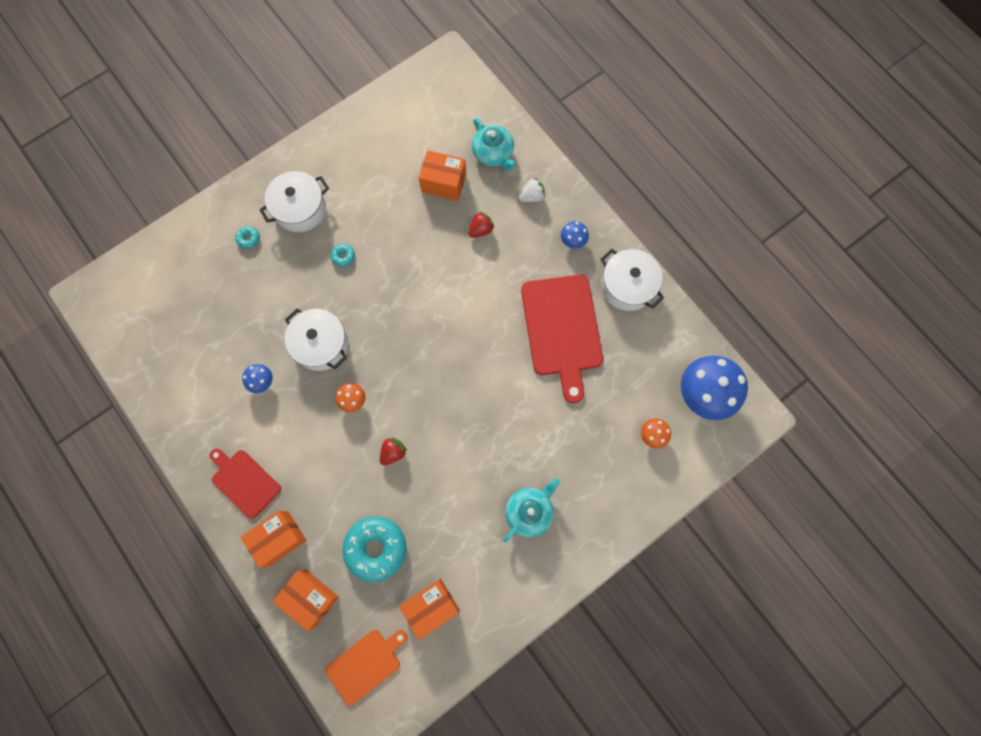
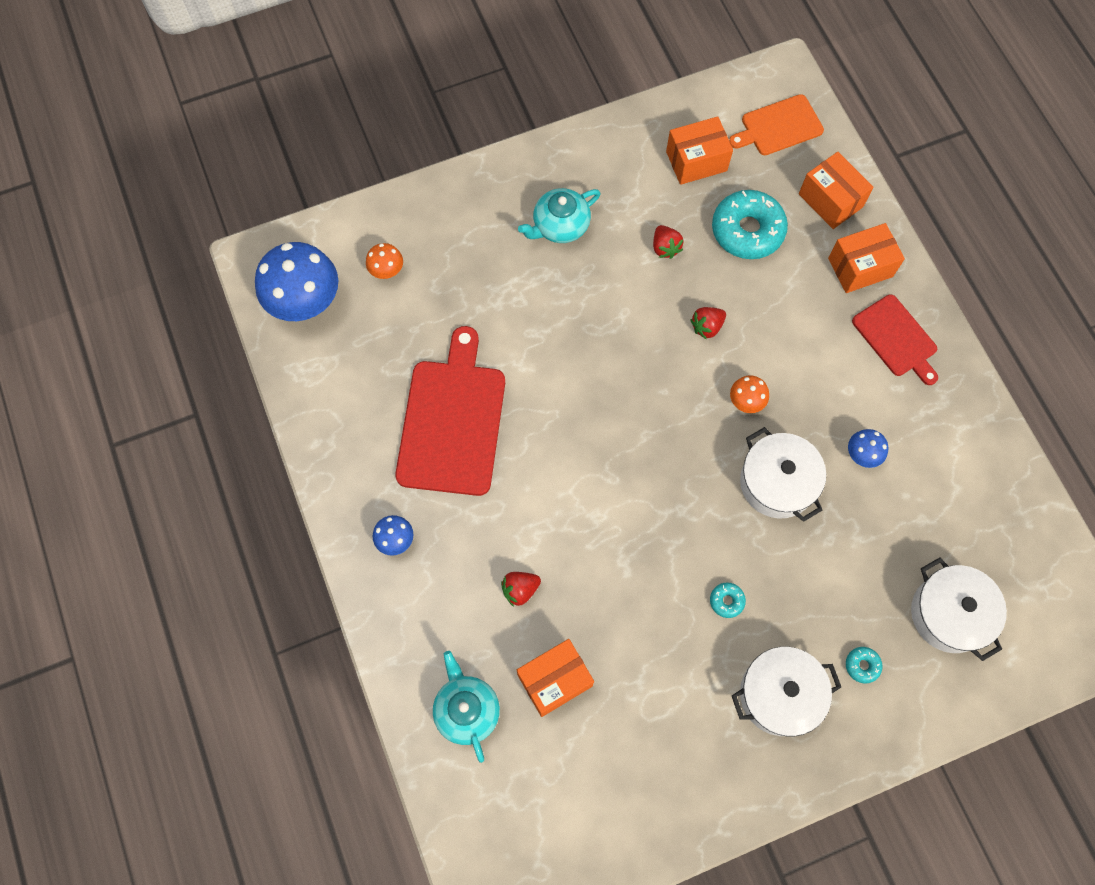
camera: 165 degrees left, 5 degrees down
orange box [419,150,466,201] -> orange box turned 60 degrees counterclockwise [517,639,594,717]
white strawberry [519,178,545,202] -> none
white pot [600,249,664,311] -> white pot moved to [911,558,1007,661]
none -> red strawberry [653,225,684,259]

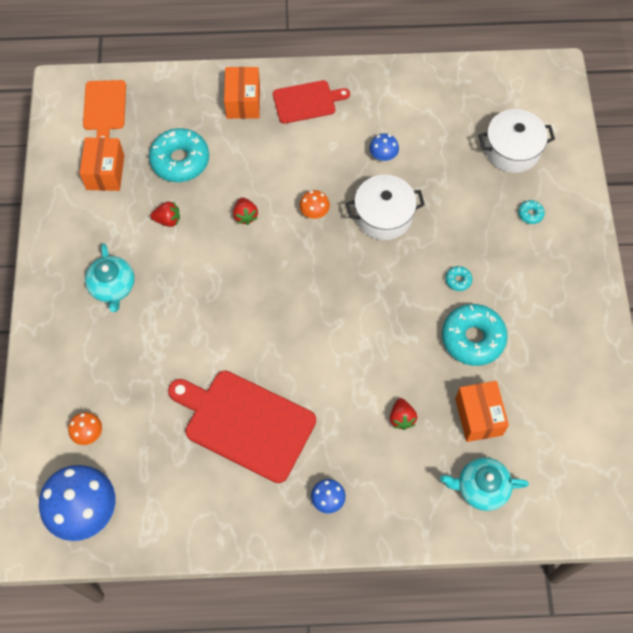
camera: 70 degrees left, 5 degrees down
white pot [732,647,841,736] -> none
orange box [799,152,874,229] -> none
none -> turquoise donut [442,304,508,366]

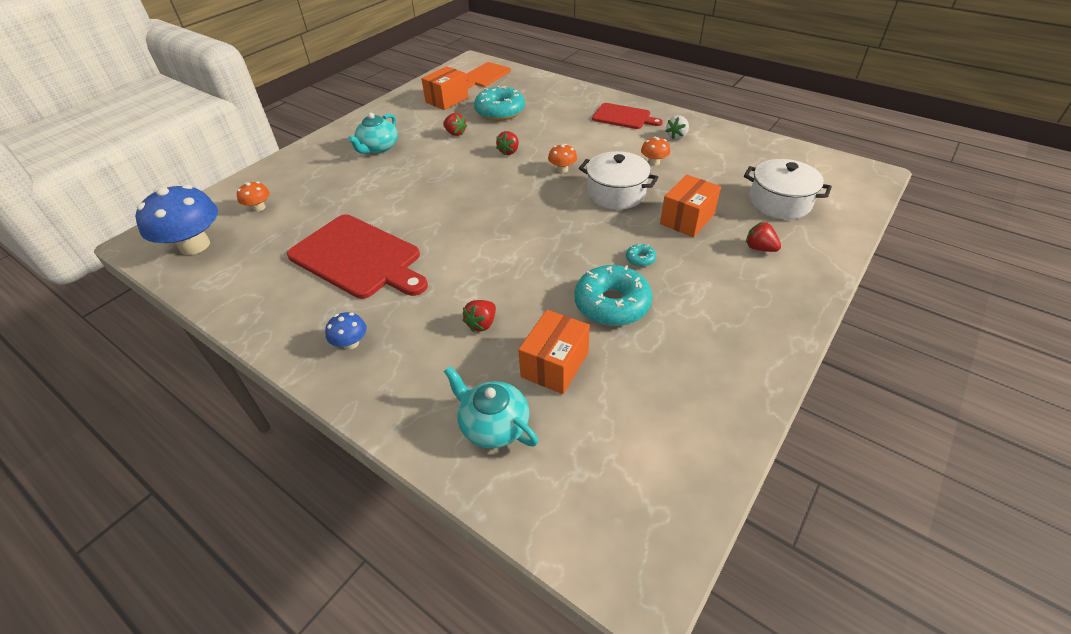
camera: 40 degrees right, 20 degrees down
red cutting board [168,371,316,483] -> red cutting board turned 150 degrees clockwise [287,215,428,299]
orange box [224,67,260,119] -> orange box moved to [660,175,721,237]
blue mushroom [370,133,399,161] -> orange mushroom [641,137,670,166]
turquoise donut [518,200,545,224] -> red strawberry [746,222,781,252]
none -> white strawberry [666,115,689,139]

